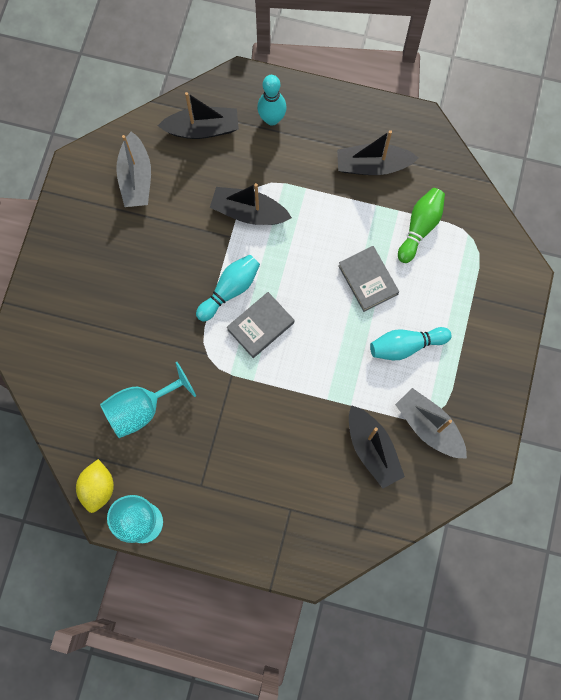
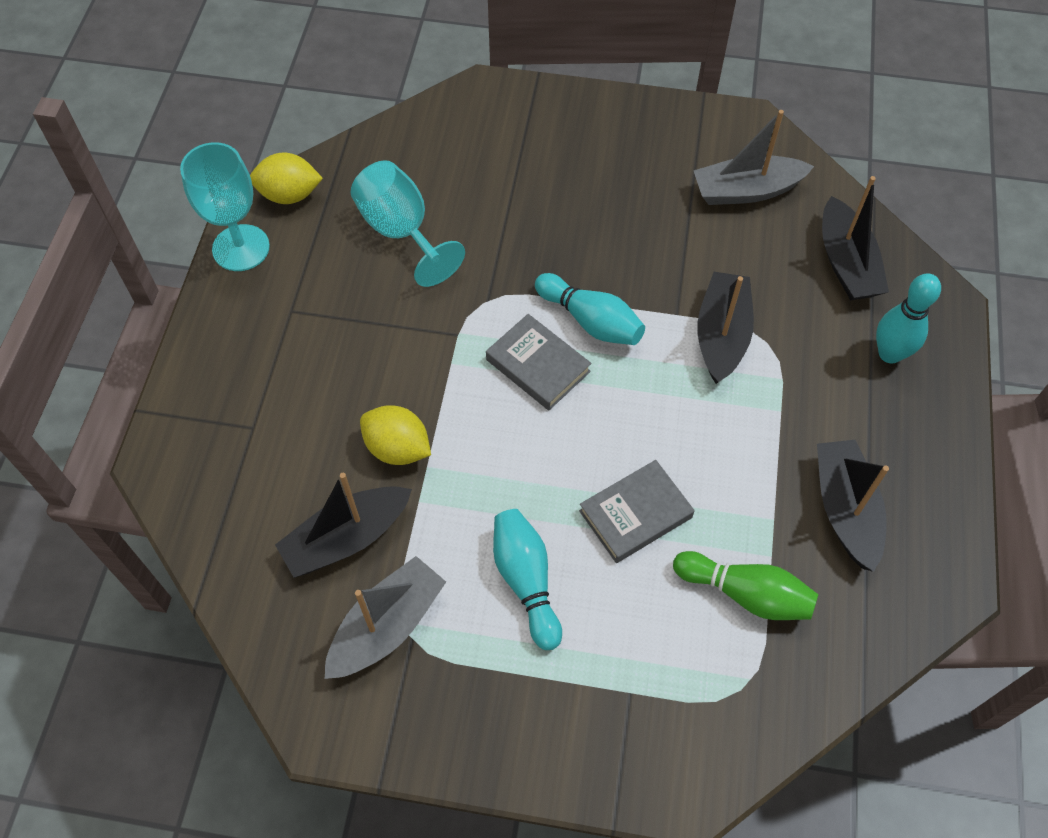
camera: 85 degrees right, 15 degrees down
none -> yellow lemon [360,406,431,465]

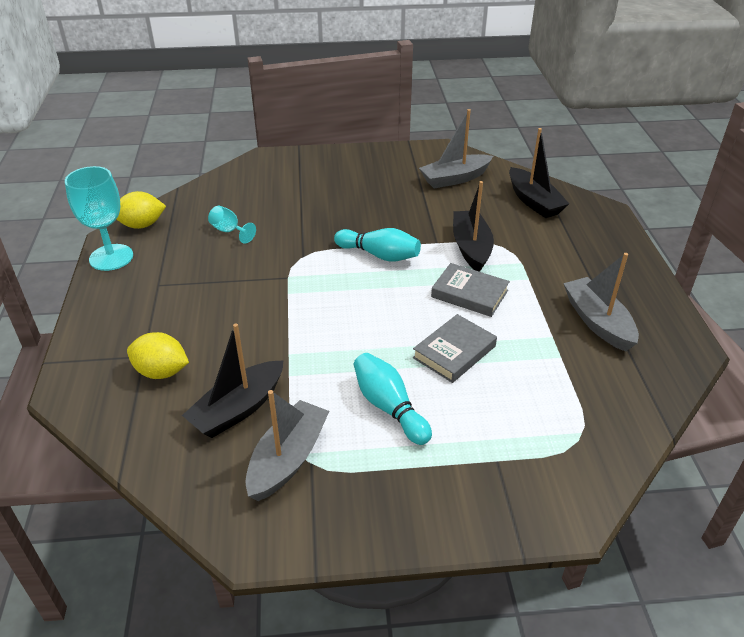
camera: 15 degrees left, 20 degrees down
turquoise goblet [351,160,465,287] -> turquoise goblet [208,206,256,244], size x0.53
yellow lemon [360,406,431,465] -> yellow lemon moved to [127,332,189,379]
grey book [486,314,591,410] -> grey book moved to [431,263,510,317]
green bowling pin [673,551,819,620] -> none
black boat [817,440,889,572] -> grey boat [563,253,639,352]
turquoise bowling pin [876,273,941,364] -> none

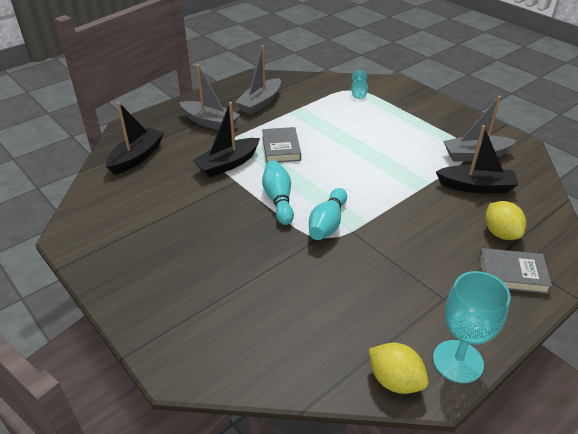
camera: 125 degrees left, 0 degrees up
turquoise goblet [208,206,256,244] -> turquoise goblet moved to [351,70,368,99]
turquoise bowling pin [354,353,432,445] -> turquoise bowling pin moved to [309,188,347,240]
grey book [413,314,497,383] -> grey book moved to [479,248,552,294]
grey boat [419,109,493,188] -> grey boat moved to [180,64,240,130]

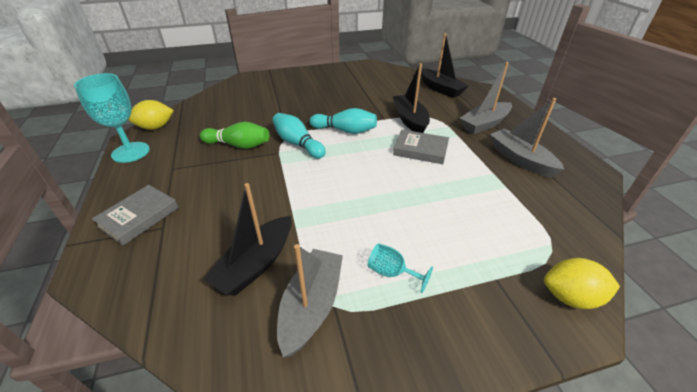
camera: 115 degrees right, 0 degrees up
turquoise goblet [351,70,368,99] -> turquoise goblet moved to [368,243,433,293]
yellow lemon [485,201,526,240] -> yellow lemon moved to [544,258,620,309]
none -> green bowling pin [200,122,269,149]

